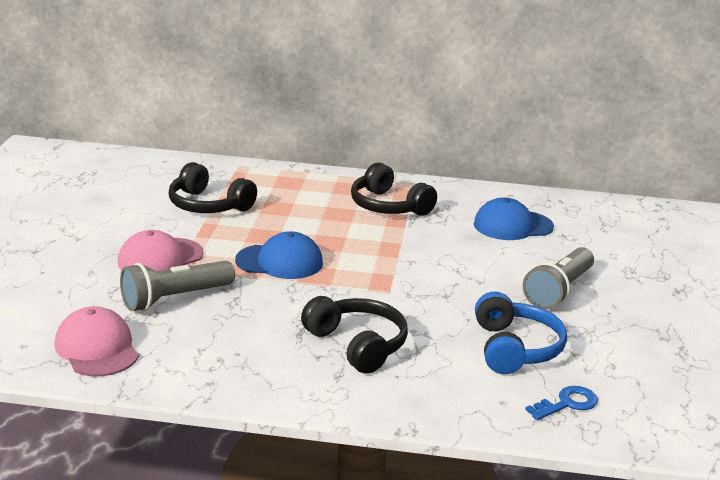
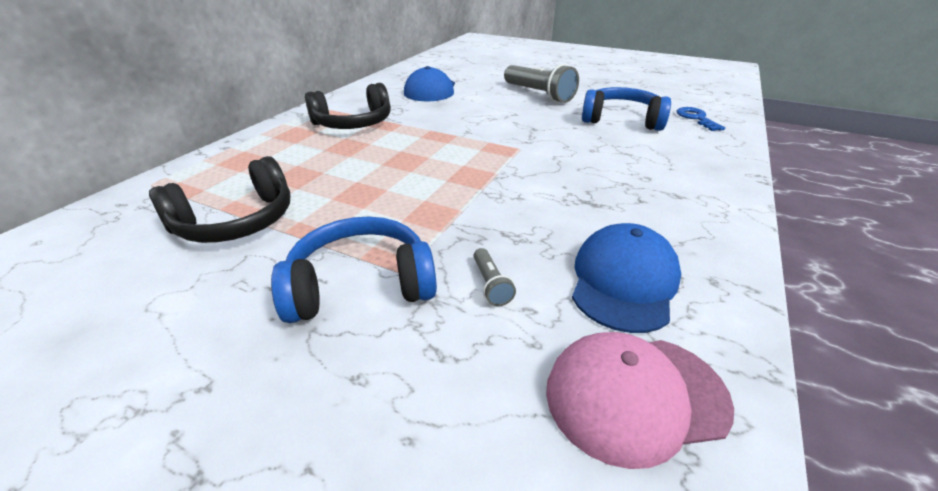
camera: 70 degrees left, 10 degrees up
pink cap [118,230,204,271] -> blue headphones [271,216,437,323]
grey flashlight [120,261,235,311] -> grey flashlight [474,248,516,306], size x0.44
blue cap [235,231,323,279] -> blue cap moved to [572,223,681,333]
black headphones [301,296,408,374] -> none

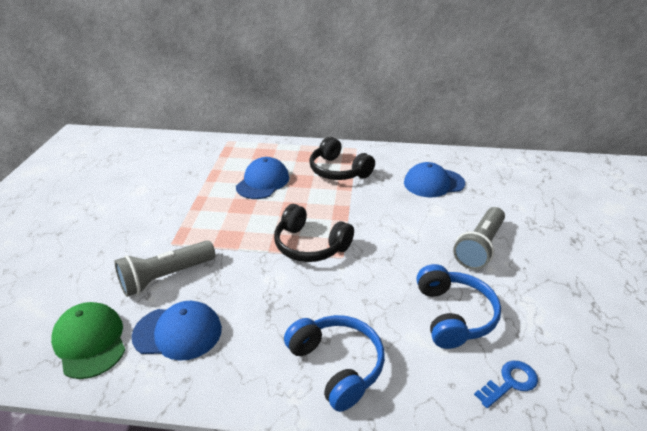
camera: 70 degrees right, 0 degrees up
black headphones [149,156,290,243] -> black headphones moved to [274,204,354,262]
blue headphones [271,216,437,323] -> blue headphones moved to [284,315,385,412]
grey flashlight [474,248,516,306] -> grey flashlight [114,241,215,297], size x2.30
pink cap [546,332,734,469] -> green cap [51,302,125,379]
none -> blue cap [236,157,289,199]

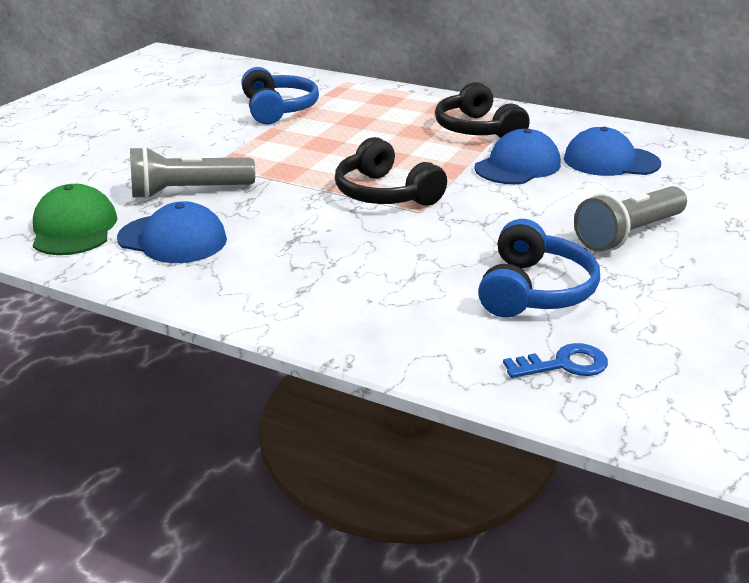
camera: 20 degrees right, 5 degrees down
blue cap [236,157,289,199] -> blue cap moved to [474,128,561,184]
blue headphones [284,315,385,412] -> blue headphones moved to [241,67,319,125]

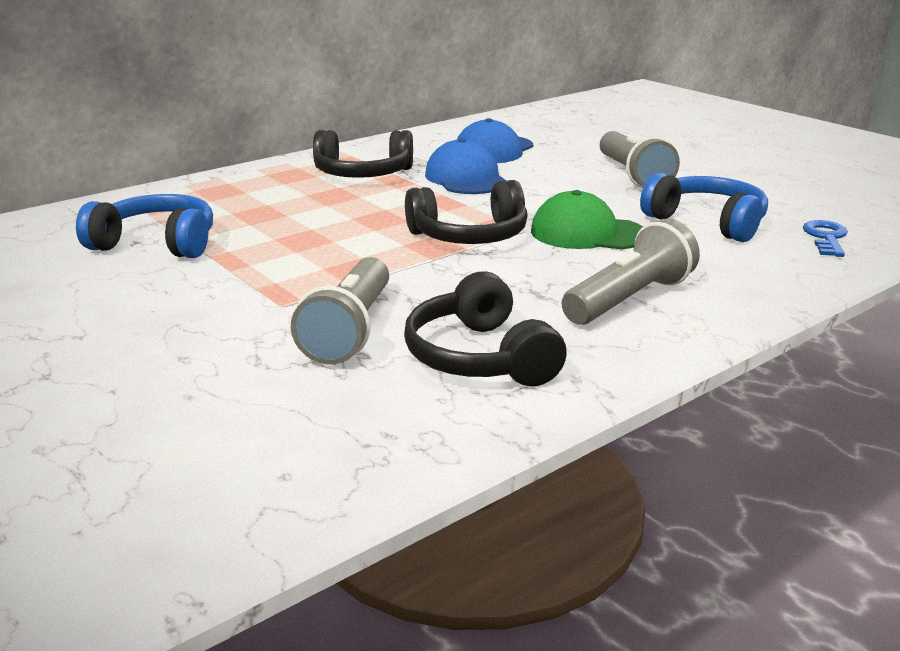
camera: 65 degrees left, 5 degrees down
green cap [33,184,117,255] -> green cap moved to [531,190,643,250]
blue cap [117,201,227,263] -> black headphones [404,272,567,387]
none -> grey flashlight [562,218,700,325]

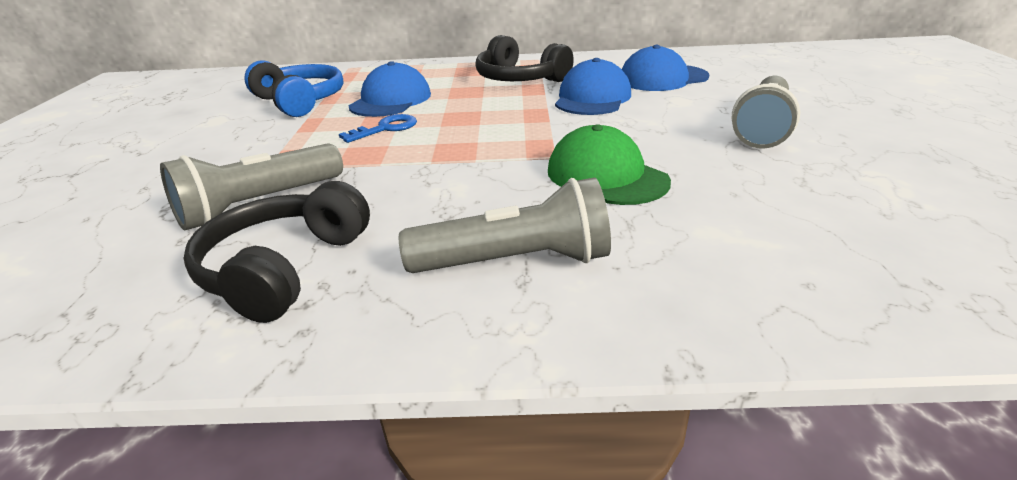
camera: 40 degrees right, 5 degrees up
black headphones [405,180,528,244] -> none
blue headphones [640,173,768,242] -> none
blue key [803,220,848,257] -> blue key moved to [339,114,417,143]
none -> blue cap [348,61,431,117]

